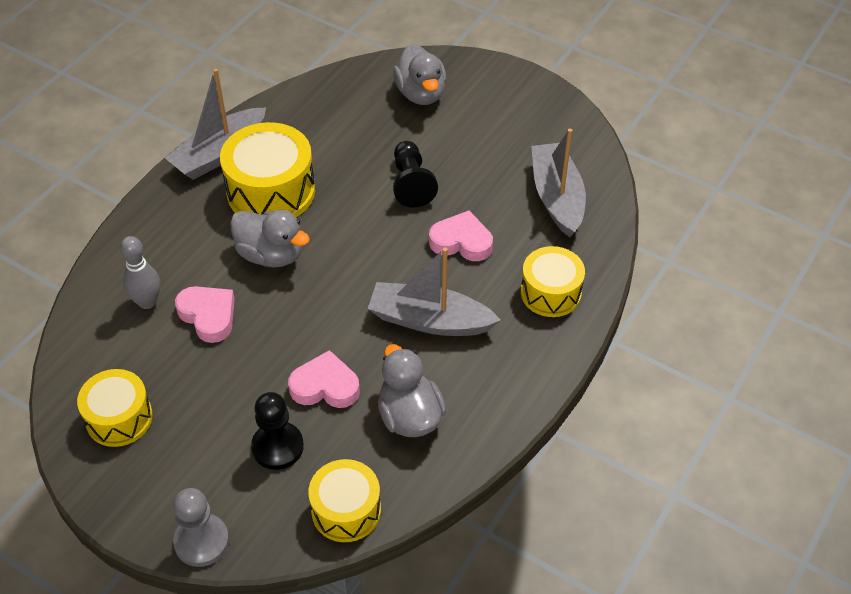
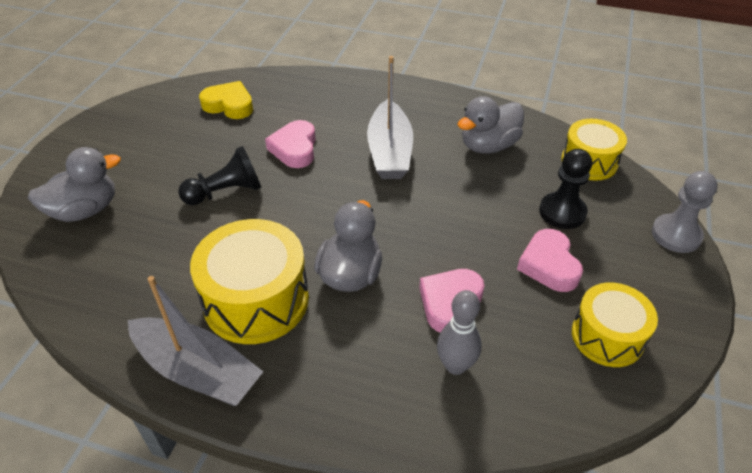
camera: 105 degrees left, 5 degrees down
pink heart [288,350,360,408] -> pink heart moved to [517,229,583,292]
yellow drum [521,246,585,317] -> none
grey boat [531,129,586,237] -> yellow heart [199,81,253,119]

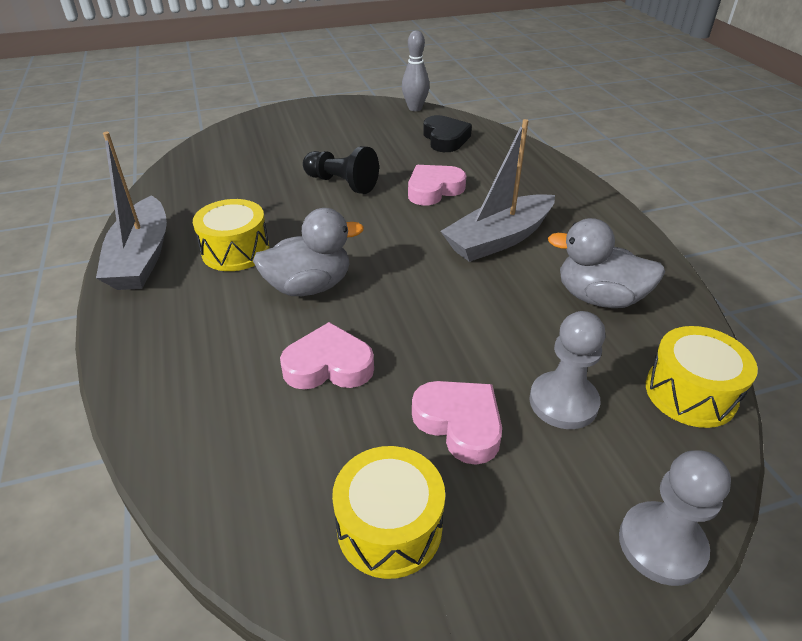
camera: 55 degrees right, 5 degrees down
grey duck [28,147,121,222] -> none
yellow drum [190,219,309,344] -> yellow drum [193,199,270,271], size x0.64
yellow heart [199,81,253,119] -> black heart [423,115,472,152]
grey bowling pin [437,290,482,375] -> grey bowling pin moved to [402,31,429,111]
pink heart [517,229,583,292] -> pink heart turned 90 degrees clockwise [412,381,502,465]
black pawn [539,149,592,229] -> grey pawn [529,311,605,429]

